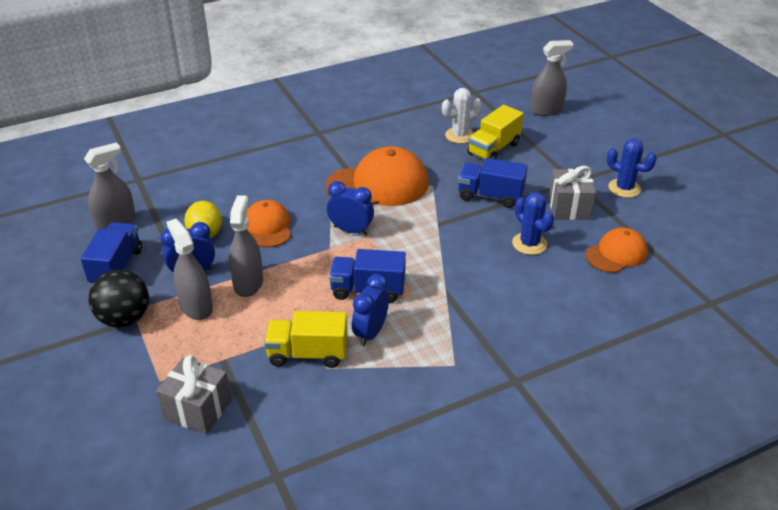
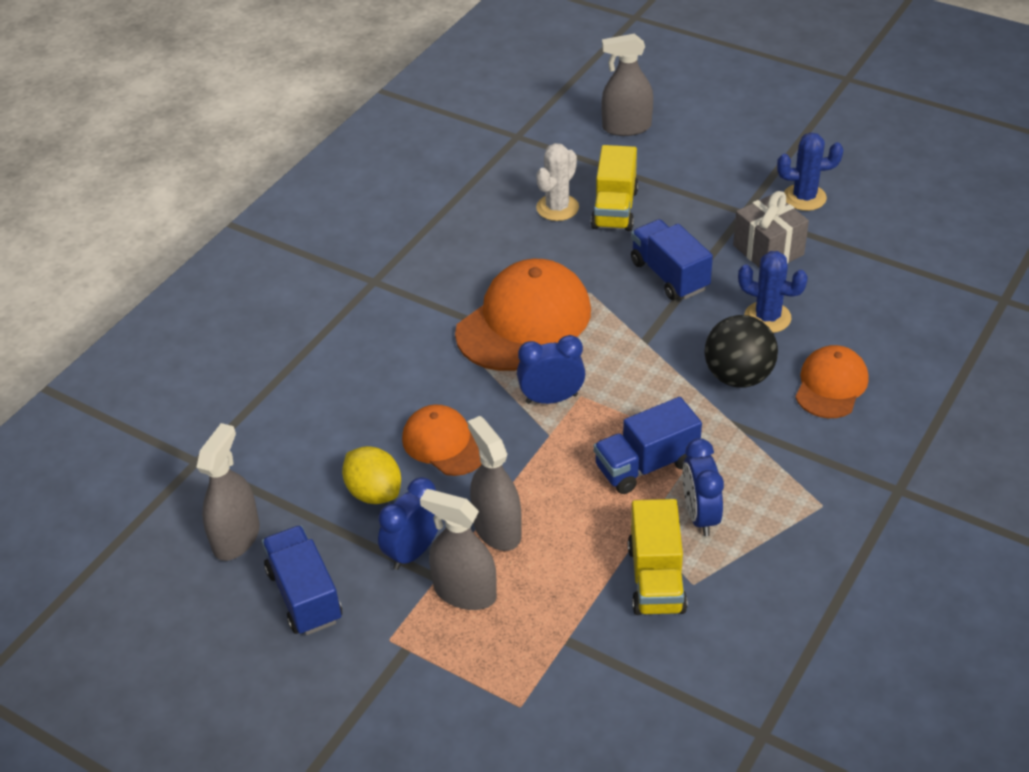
camera: 30 degrees left, 5 degrees up
black ball [89,270,149,327] -> black ball moved to [704,315,778,388]
grey gift [156,355,231,434] -> none
yellow truck [264,311,348,368] -> yellow truck turned 60 degrees counterclockwise [628,499,687,615]
blue truck [458,158,528,208] -> blue truck turned 75 degrees clockwise [631,219,713,300]
grey spray bottle [530,40,574,116] -> grey spray bottle turned 135 degrees counterclockwise [602,34,653,136]
orange cap [586,228,648,273] -> orange cap moved to [795,345,869,418]

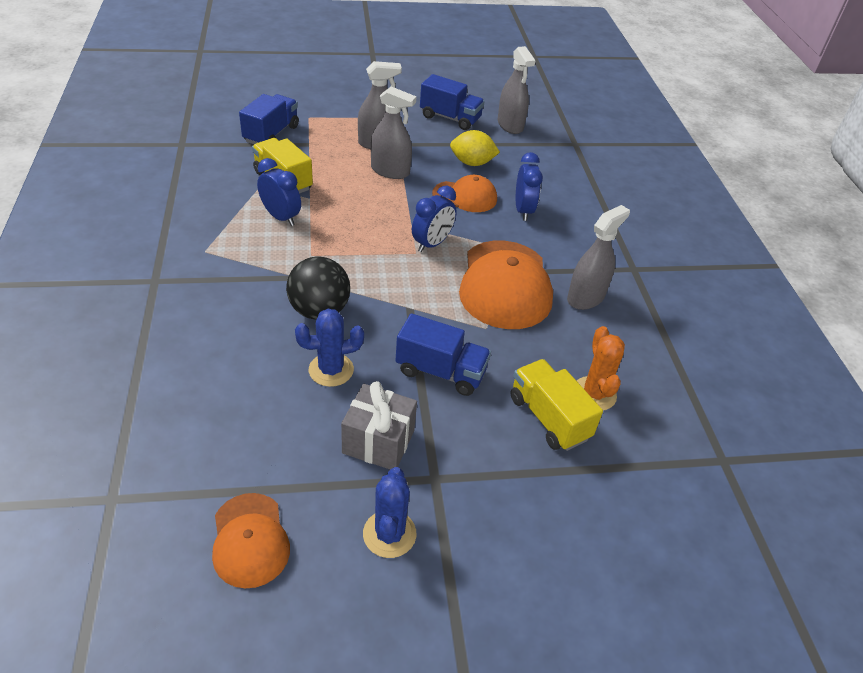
camera: 135 degrees right, 0 degrees up
blue clock [378,477,438,570] -> blue clock moved to [516,152,543,221]
white cactus [536,143,579,221] -> orange cactus [577,326,625,410]
blue truck [594,397,702,494] -> blue truck moved to [239,94,299,144]
grey spray bottle [602,34,653,136] -> grey spray bottle moved to [567,205,630,310]
blue cactus [777,133,843,211] -> blue cactus turned 45 degrees counterclockwise [363,467,416,558]
orange cap [795,345,869,418] -> orange cap moved to [212,493,290,588]

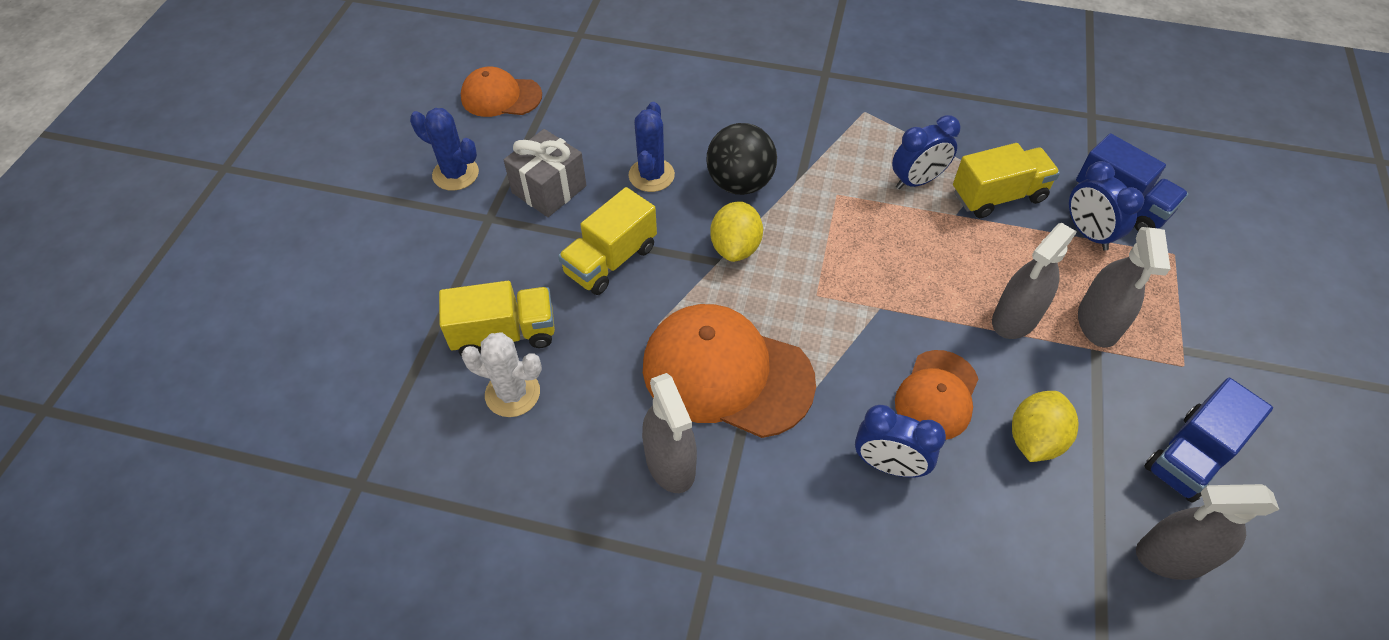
camera: 115 degrees right, 10 degrees up
blue truck [395,313,491,396] -> yellow truck [558,187,657,295]
blue clock [412,185,457,252] -> blue clock moved to [1069,161,1144,251]
orange cactus [577,326,625,410] -> white cactus [461,332,542,417]
none -> yellow lemon [710,201,763,262]

